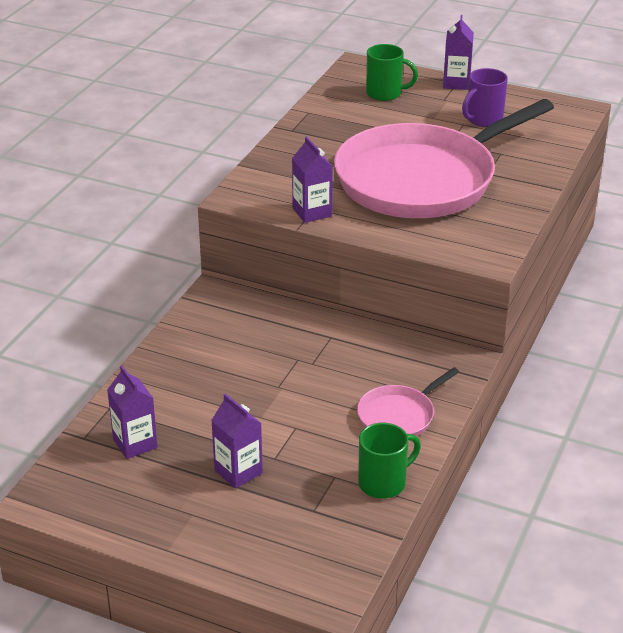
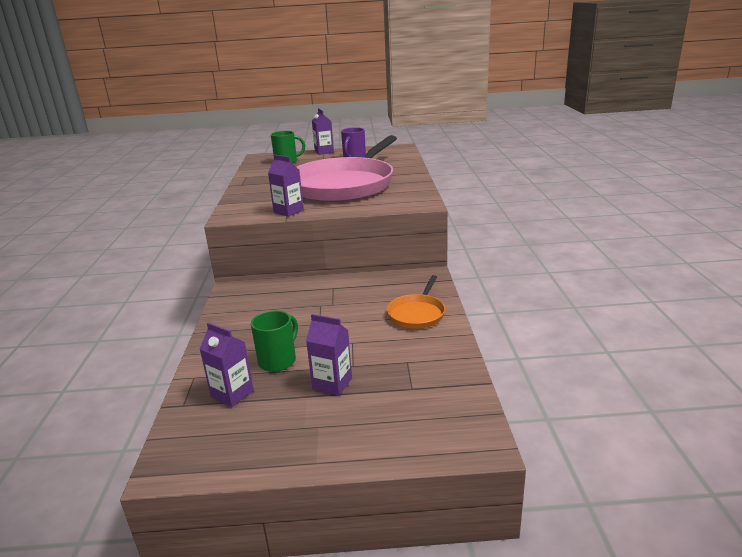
camera: 25 degrees left, 10 degrees down
pink pan [357,367,459,436] -> orange pan [387,275,445,329]
green mug [358,423,421,499] -> green mug moved to [251,310,298,372]

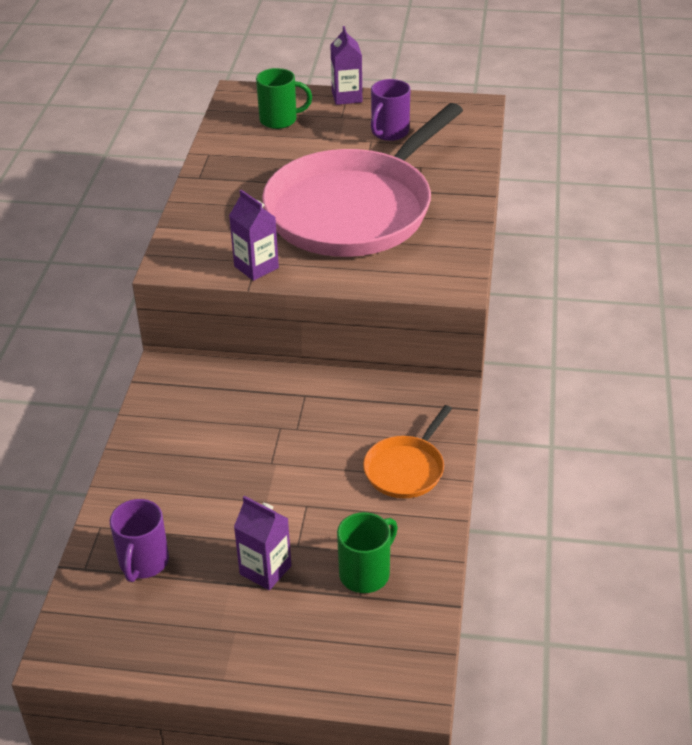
camera: 10 degrees right, 15 degrees up
purple carton [200,322,254,407] -> purple mug [110,499,169,582]
green mug [251,310,298,372] -> green mug moved to [337,512,398,593]

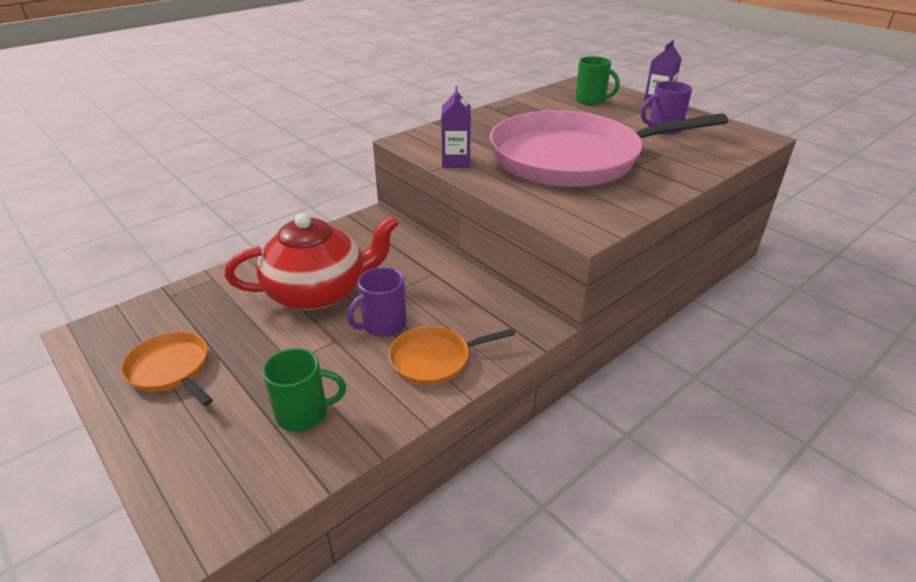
camera: 40 degrees right, 5 degrees down
purple mug [110,499,169,582] -> purple mug moved to [347,267,406,337]
purple carton [234,496,291,590] -> none
none -> orange pan [121,331,213,406]
none -> red teapot [225,213,399,310]

